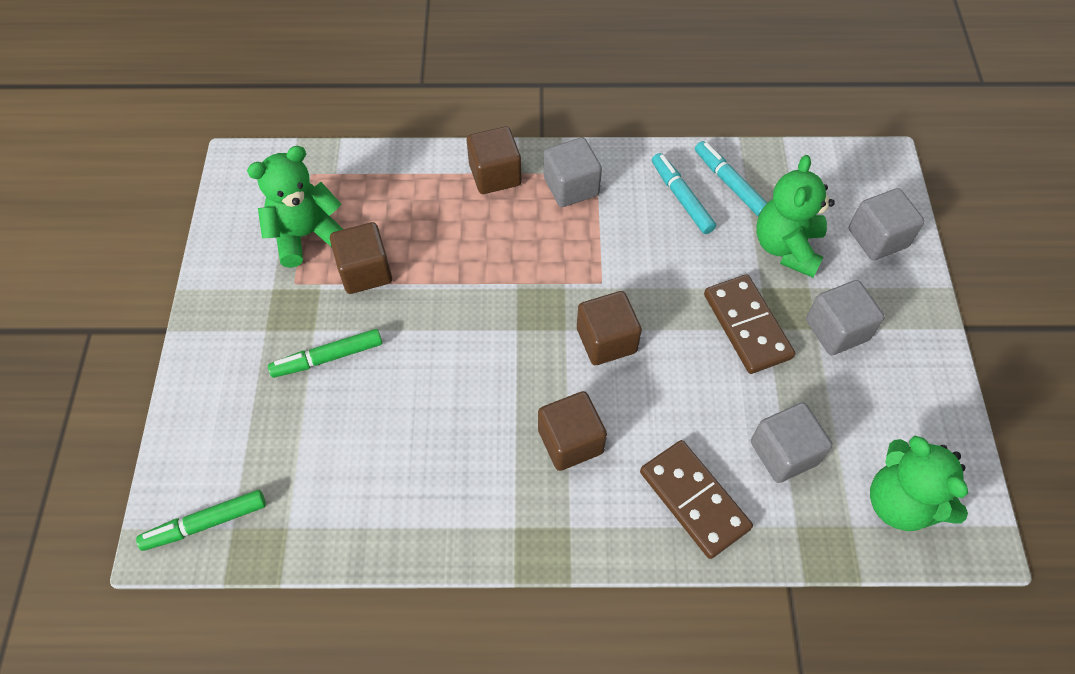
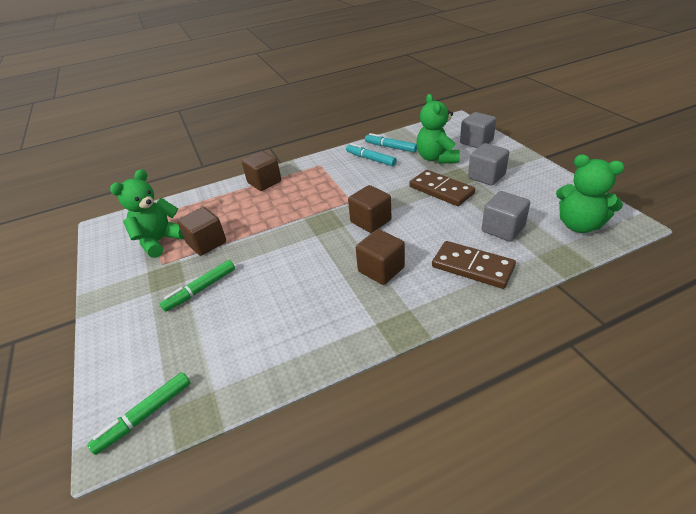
camera: 20 degrees left, 20 degrees down
grey cube [544,137,602,207] -> none

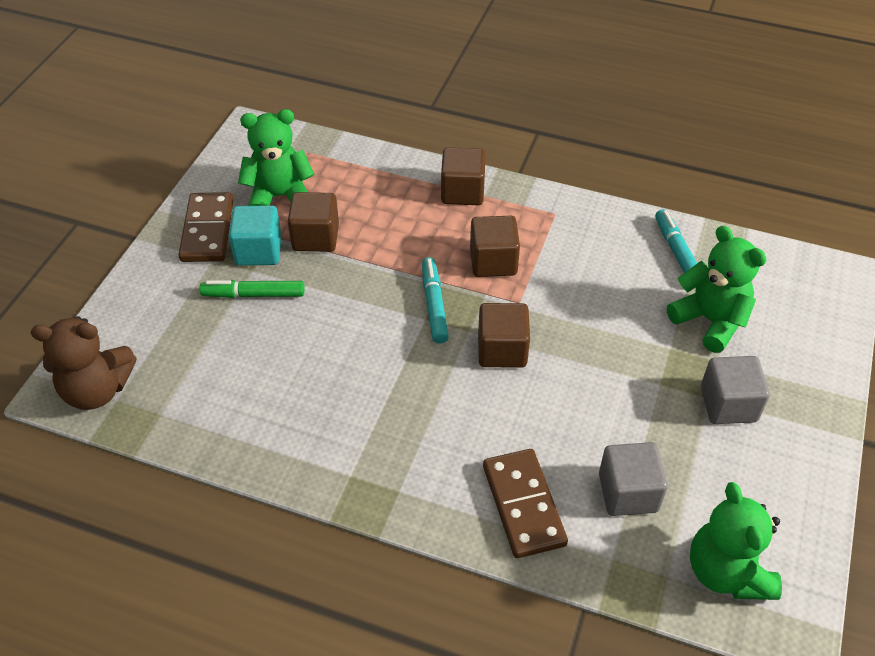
camera: 40 degrees right, 10 degrees up
green marker [87,372,190,455] -> brown teddy bear [31,316,137,410]
turquoise marker [346,143,397,166] -> turquoise marker moved to [422,257,449,344]
brown cube [356,229,405,285] -> brown cube moved to [470,216,520,277]
brown domino [409,170,475,206] -> brown domino moved to [178,192,234,262]
green teddy bear [416,94,460,164] -> green teddy bear turned 105 degrees clockwise [667,226,767,353]
grey cube [460,112,496,148] -> none
none -> turquoise cube [229,205,282,266]

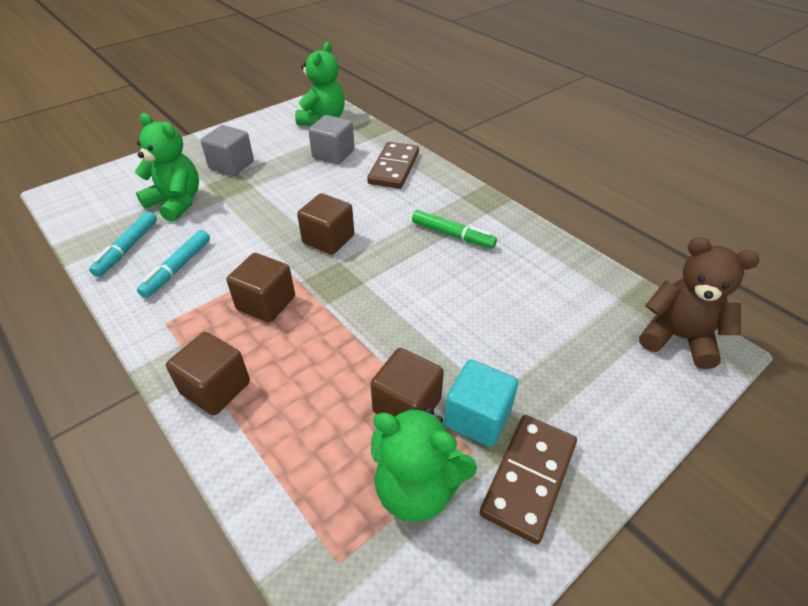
camera: 150 degrees left, 5 degrees down
green marker [199,280,305,298] -> green marker moved to [412,210,497,248]
turquoise marker [422,257,449,344] -> turquoise marker moved to [137,230,210,298]
green teddy bear [667,226,767,353] -> green teddy bear turned 135 degrees clockwise [135,113,199,222]

